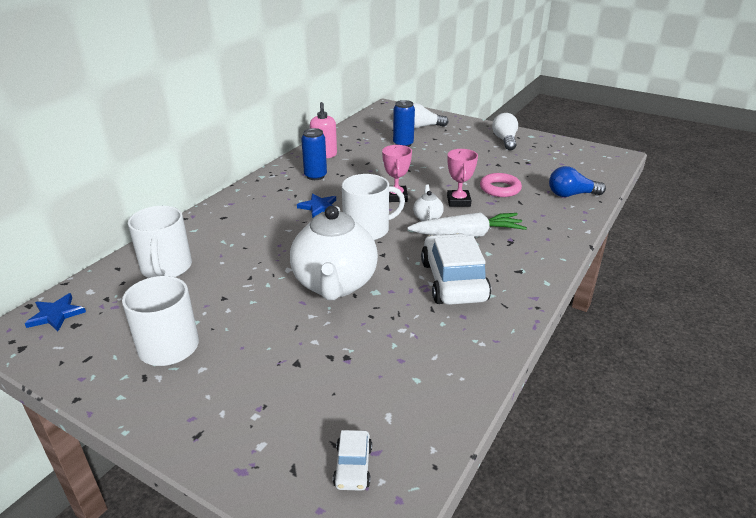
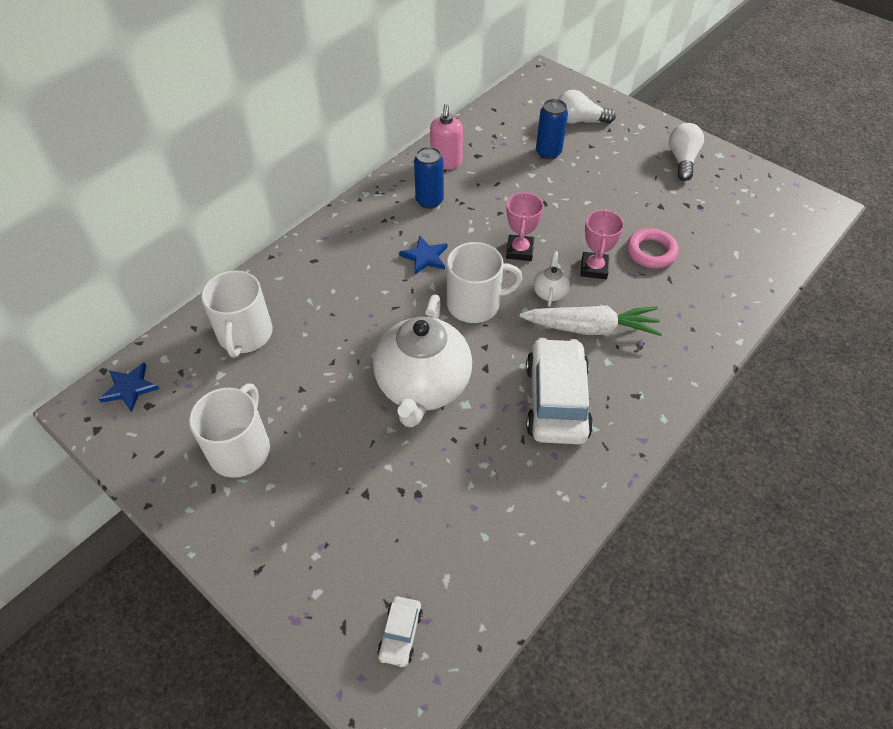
camera: 10 degrees right, 20 degrees up
blue light bulb [549,166,606,197] -> none

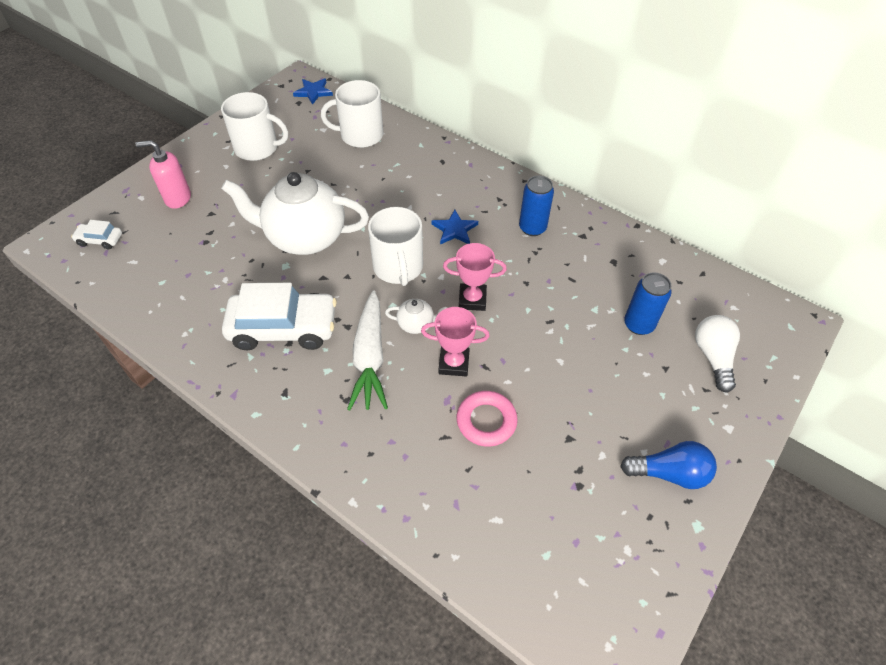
camera: 85 degrees right, 0 degrees up
pink soap dispenser [430,104,463,170] -> pink soap dispenser moved to [136,140,191,209]
white light bulb [669,123,704,181] -> blue light bulb [620,441,717,489]

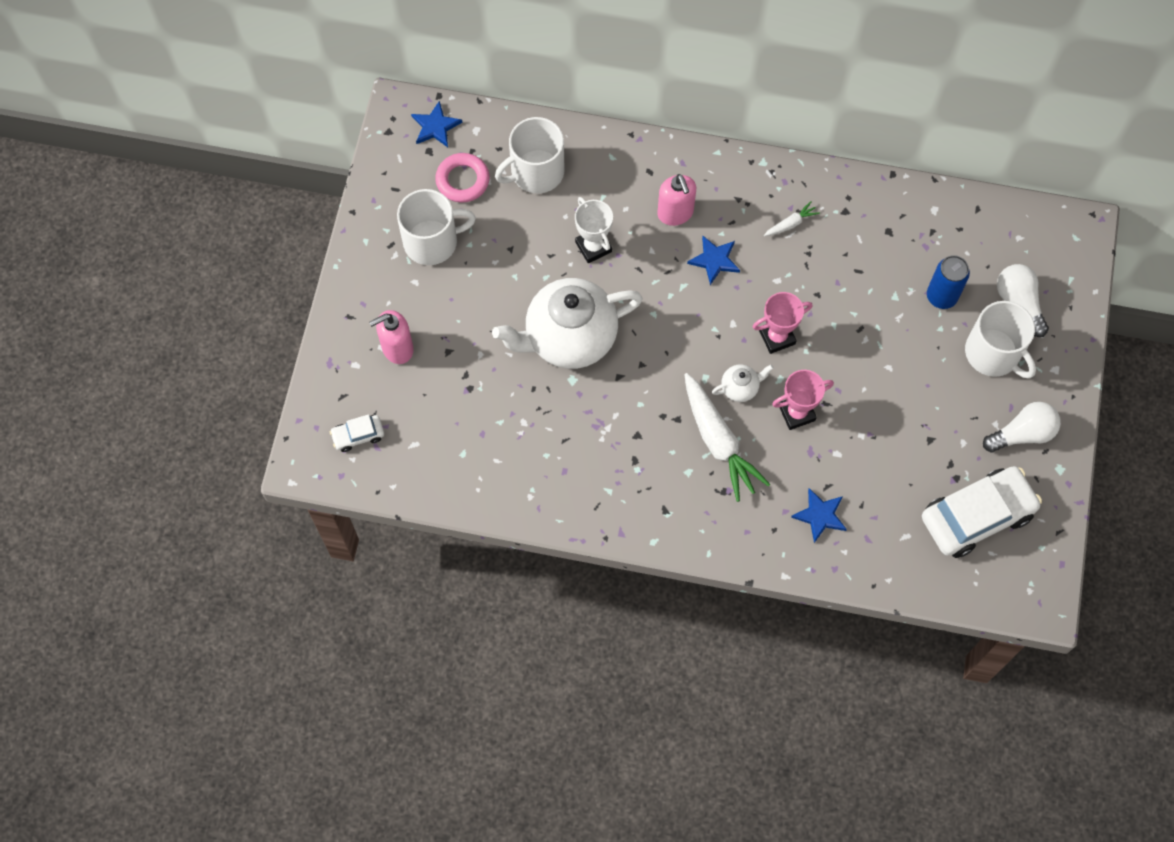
camera: 25 degrees left, 15 degrees up
white car [222,283,337,350] -> white car moved to [922,466,1042,558]
white mug [368,207,423,286] -> white mug moved to [965,301,1036,379]
pink ring [457,391,518,447] -> pink ring moved to [435,153,490,203]
blue can [519,176,554,236] -> white carrot [764,201,820,236]
blue light bulb [620,441,717,489] -> white light bulb [983,402,1061,452]
none -> white trophy [575,197,613,263]
none -> pink soap dispenser [657,174,696,226]
none -> blue star [791,488,847,543]

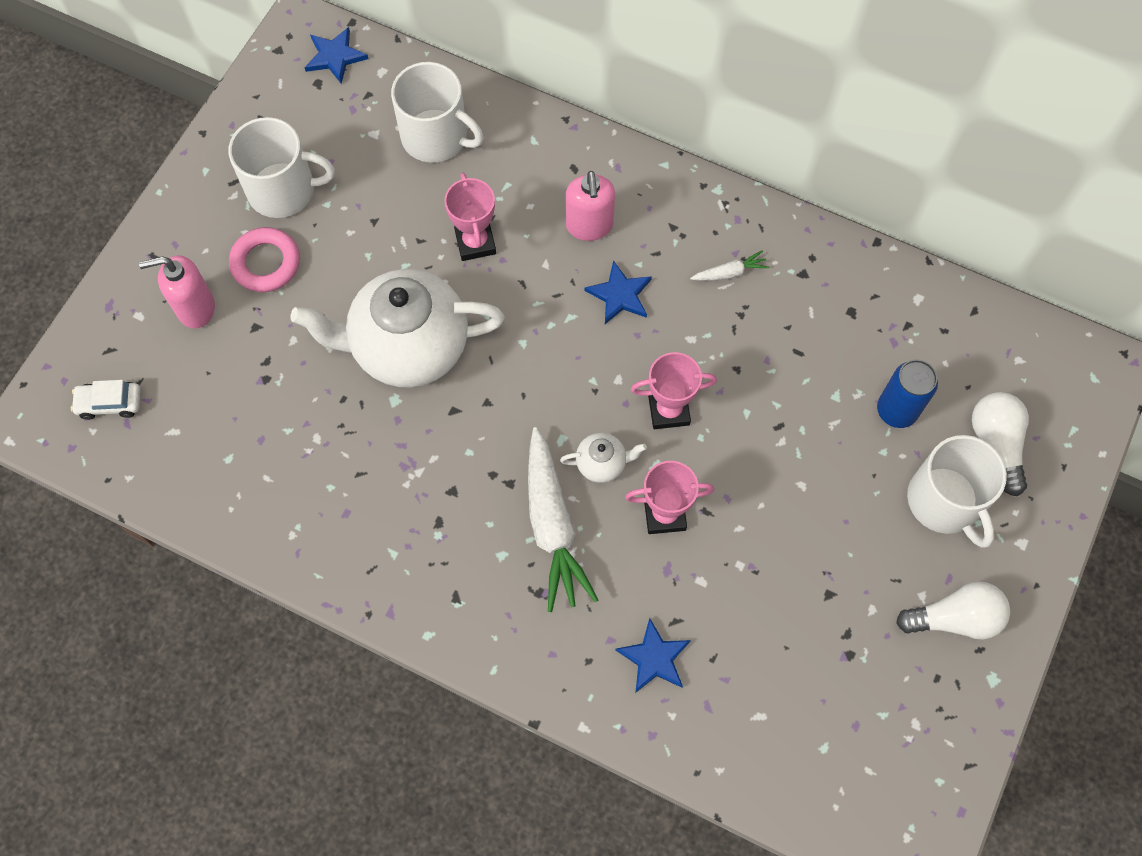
camera: 15 degrees right, 0 degrees up
pink ring [435,153,490,203] -> pink ring moved to [229,227,300,292]
white mug [495,117,564,193] -> white mug turned 135 degrees counterclockwise [391,62,484,163]
white trophy [575,197,613,263] -> pink trophy [444,173,496,261]
white car [922,466,1042,558] -> none

